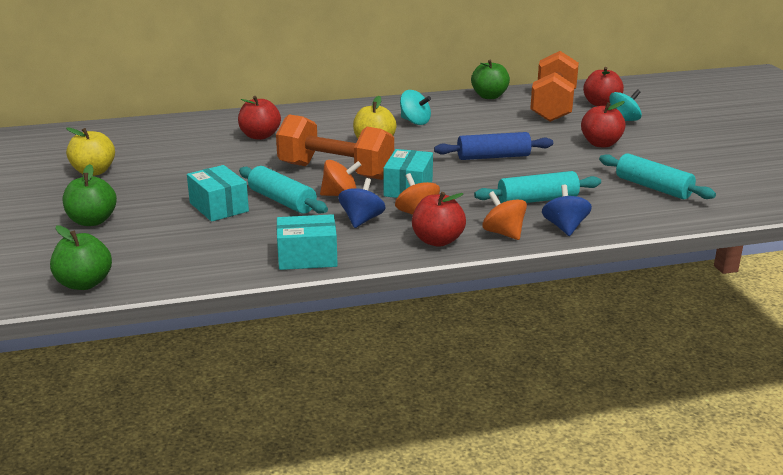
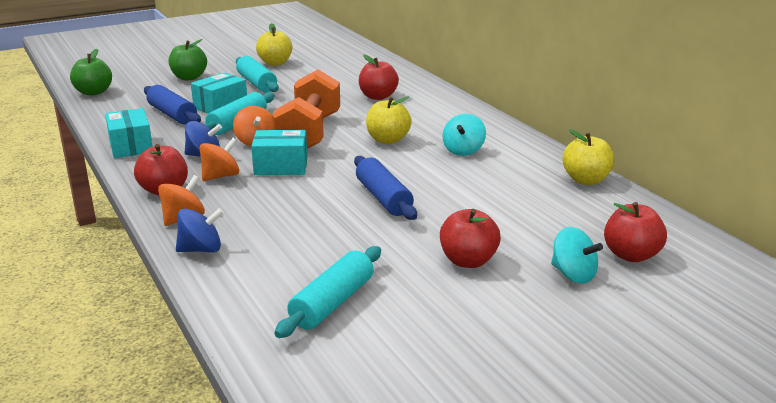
camera: 75 degrees right, 0 degrees up
green apple [471,60,510,99] -> yellow apple [562,129,614,185]
turquoise rolling pin [474,171,601,203] -> turquoise rolling pin moved to [236,56,279,92]
orange dumbbell [530,51,579,122] -> none
none -> blue rolling pin [144,85,201,124]

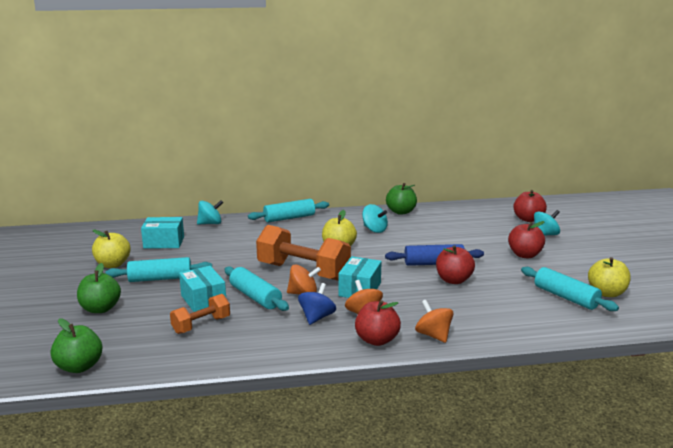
camera: 70 degrees left, 5 degrees down
turquoise box [105,108,153,158] -> turquoise box moved to [141,217,184,249]
blue rolling pin [144,85,201,124] -> orange dumbbell [170,294,230,334]
blue spinning top [176,208,224,252] -> none
red apple [359,55,399,100] -> red apple moved to [436,245,475,284]
yellow apple [562,129,614,185] -> yellow apple moved to [588,257,631,297]
none -> turquoise spinning top [197,200,223,225]
none -> turquoise rolling pin [248,199,329,222]
none -> green apple [386,183,417,215]

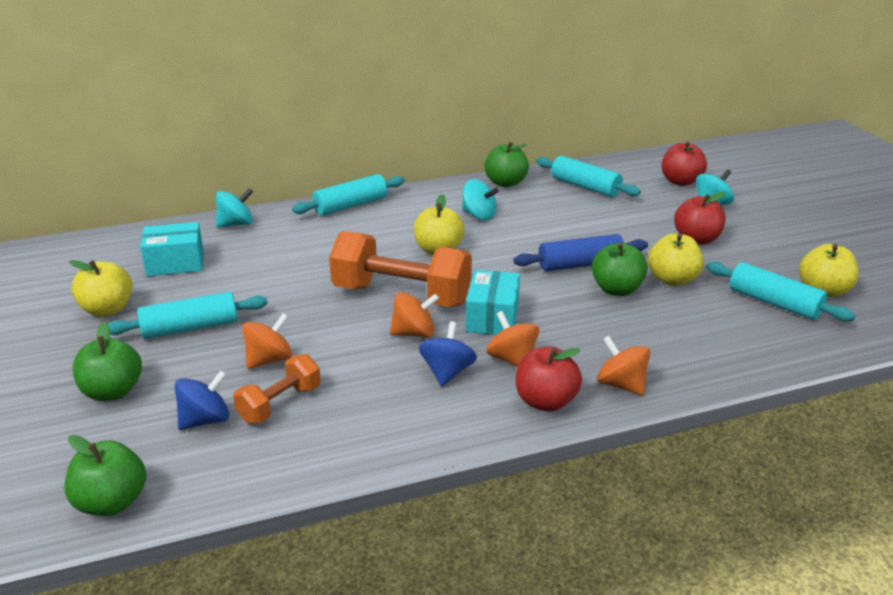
camera: 10 degrees left, 10 degrees up
turquoise box [179,266,226,312] -> orange spinning top [242,313,292,369]
turquoise rolling pin [224,266,289,311] -> turquoise rolling pin moved to [536,156,641,197]
red apple [436,245,475,284] -> green apple [592,242,648,296]
none -> blue spinning top [175,370,229,430]
none -> yellow apple [648,233,704,286]

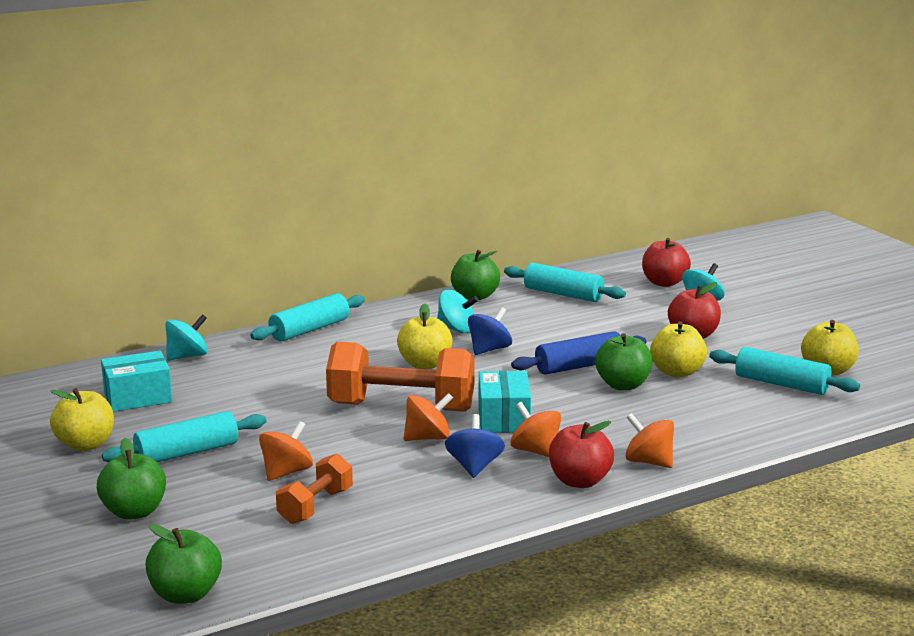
camera: 10 degrees left, 10 degrees down
blue spinning top [175,370,229,430] -> blue spinning top moved to [468,307,512,355]

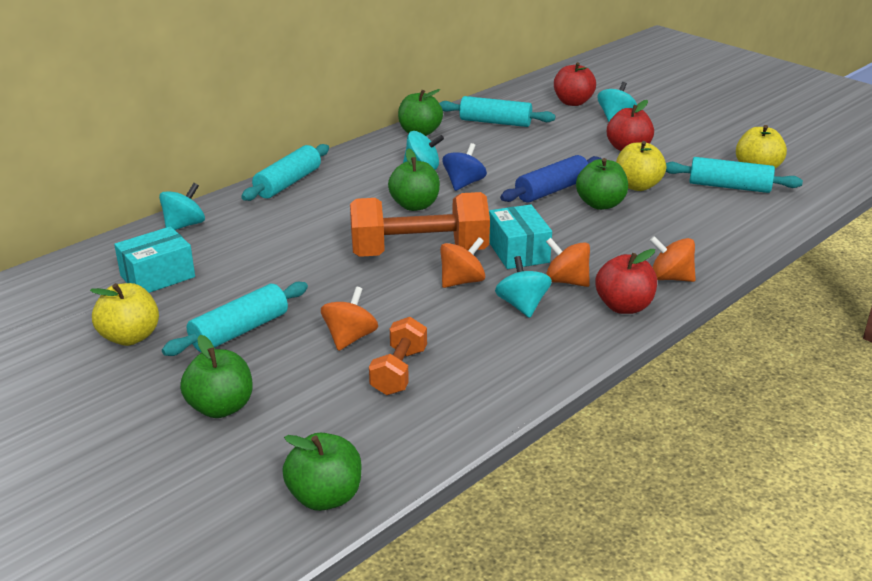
camera: 15 degrees left, 10 degrees up
yellow apple [397,303,453,369] -> green apple [388,148,440,211]
blue spinning top [445,414,505,478] -> turquoise spinning top [495,256,552,318]

